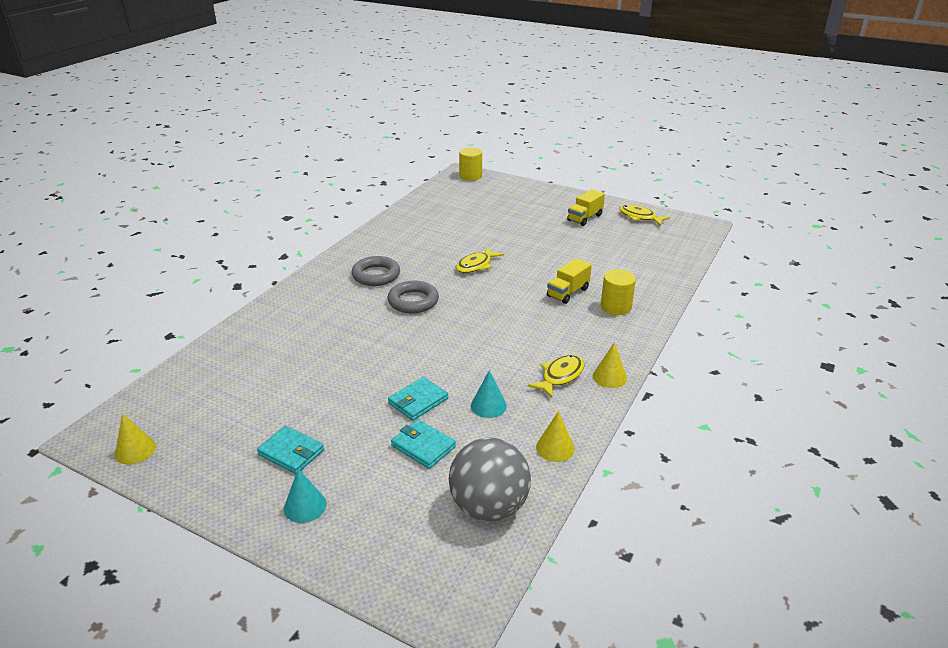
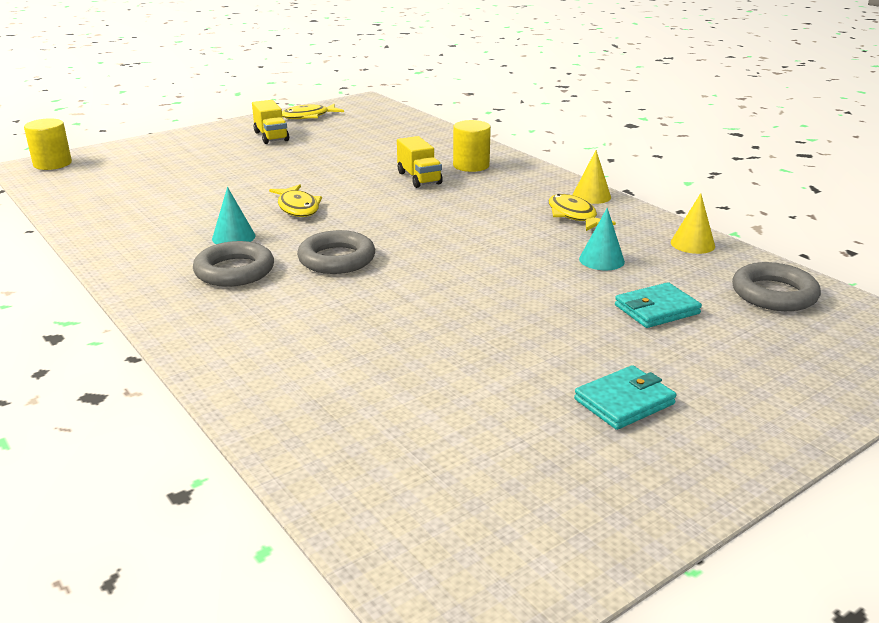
camera: 65 degrees left, 5 degrees down
yellow cone [115,414,156,464] -> none
turquoise cone [284,469,327,523] -> turquoise cone moved to [212,187,256,244]
turquoise wallet [388,377,448,421] -> none
grey ball [449,438,531,522] -> grey ring [732,262,821,311]

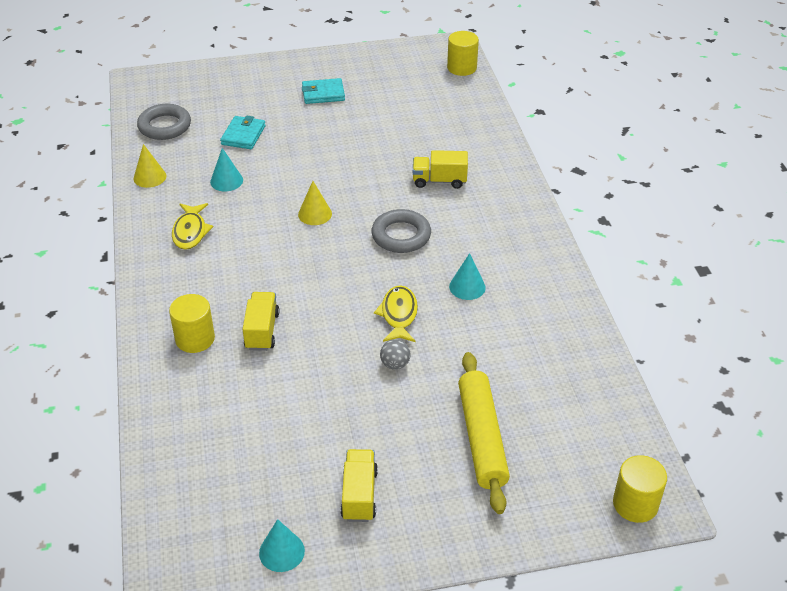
camera: 155 degrees left, 15 degrees up
grey ring [193,241,274,287] -> none
yellow fish [282,104,344,119] -> turquoise cone [259,519,305,572]
yellow cone [573,150,611,204] -> yellow cone moved to [298,181,332,225]
turquoise wallet [615,282,702,328] -> turquoise wallet turned 75 degrees counterclockwise [220,115,266,149]
none -> grey ball [380,339,411,370]
none -> yellow truck [413,150,468,189]
none -> yellow cylinder [447,31,479,76]
none -> yellow rolling pin [458,352,510,514]

